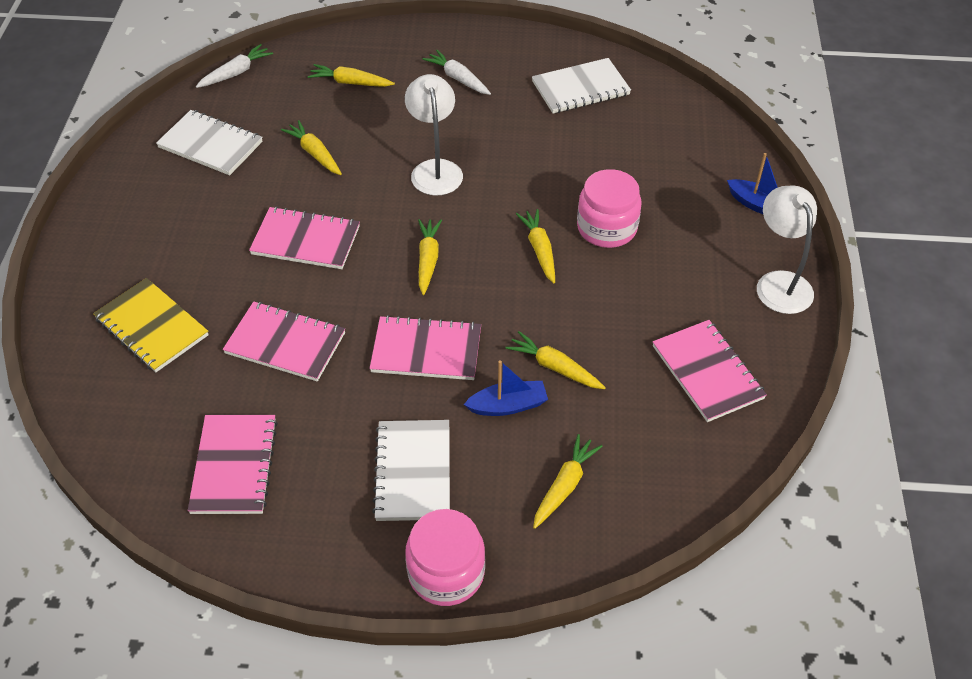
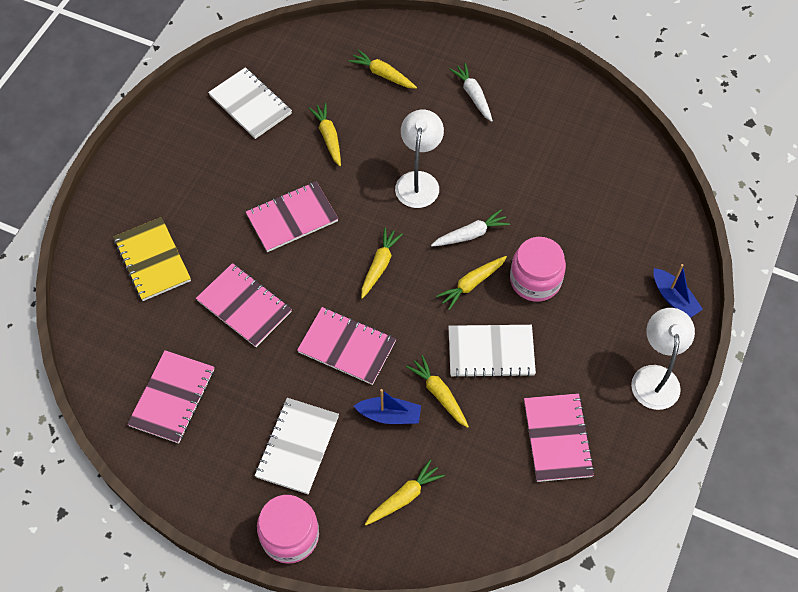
camera: 20 degrees right, 10 degrees up
white carrot [196,44,273,88] -> white carrot moved to [431,209,510,246]
pink notebook [249,206,360,269] -> pink notebook turned 60 degrees counterclockwise [246,181,338,252]
yellow carrot [516,209,555,284] -> yellow carrot turned 135 degrees counterclockwise [436,256,507,310]
white notebook [532,58,631,113] -> white notebook moved to [448,325,536,378]

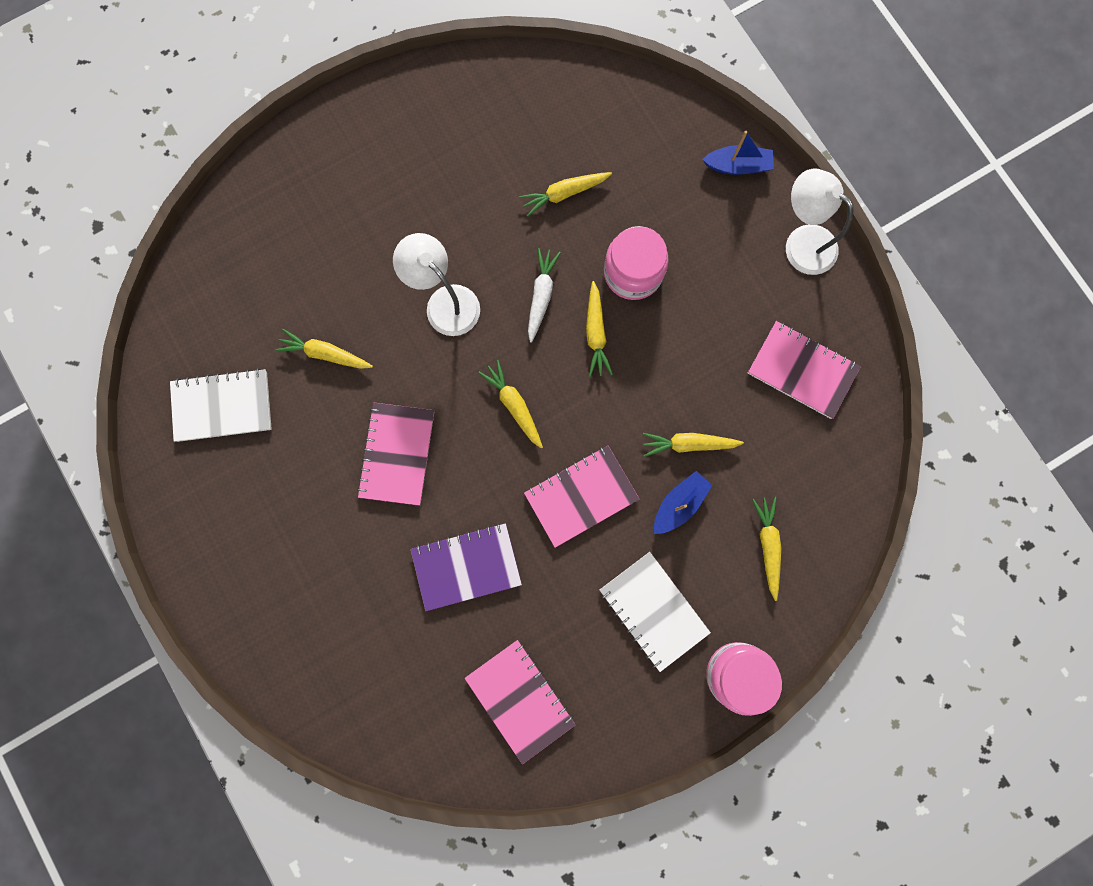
camera: 55 degrees left, 20 degrees up
yellow notebook [114,217,191,301] -> none
pink notebook [196,263,292,347] -> purple notebook [411,523,522,611]
yellow carrot [348,49,417,89] -> yellow carrot moved to [519,172,612,216]
white notebook [448,325,536,378] -> none
white carrot [449,63,493,122] -> none

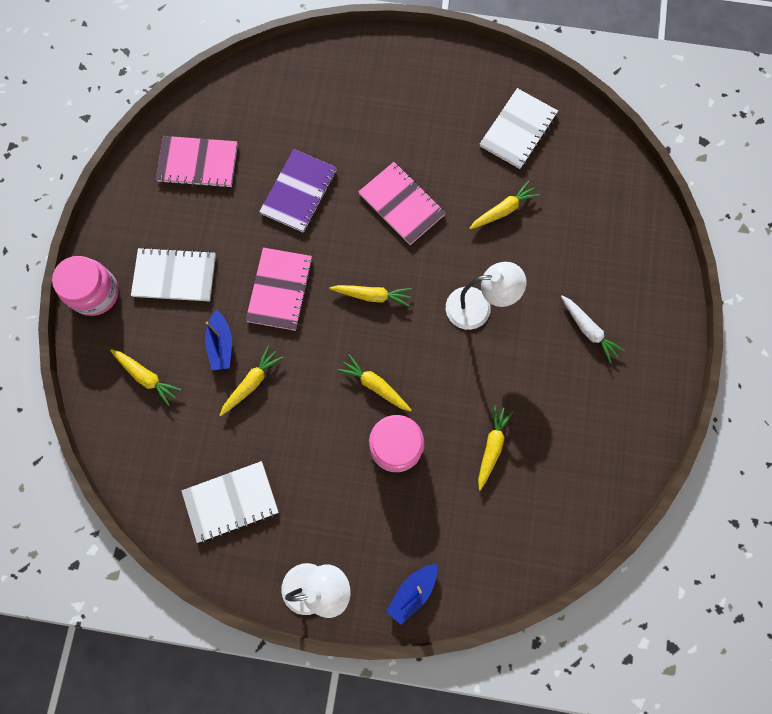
camera: 130 degrees right, 5 degrees down
white carrot [528,248,561,343] -> white carrot moved to [561,295,625,364]
pink notebook [748,321,861,419] -> white notebook [182,461,279,543]

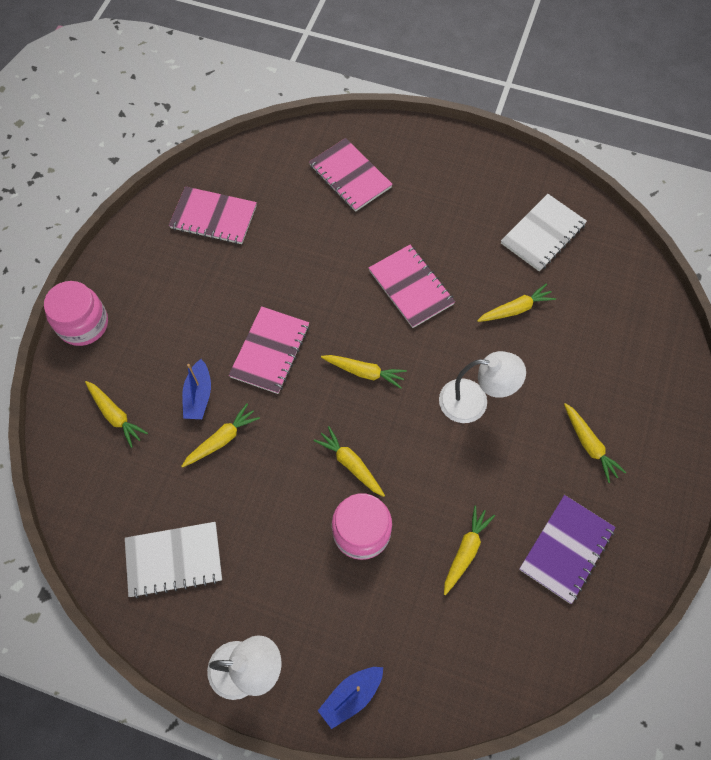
camera: 10 degrees right, 10 degrees down
white notebook [131,247,216,301] -> none
purple notebook [259,149,337,233] -> purple notebook moved to [519,495,616,604]
white carrot [561,295,625,364] -> yellow carrot [564,403,626,483]
none -> pink notebook [309,138,393,212]

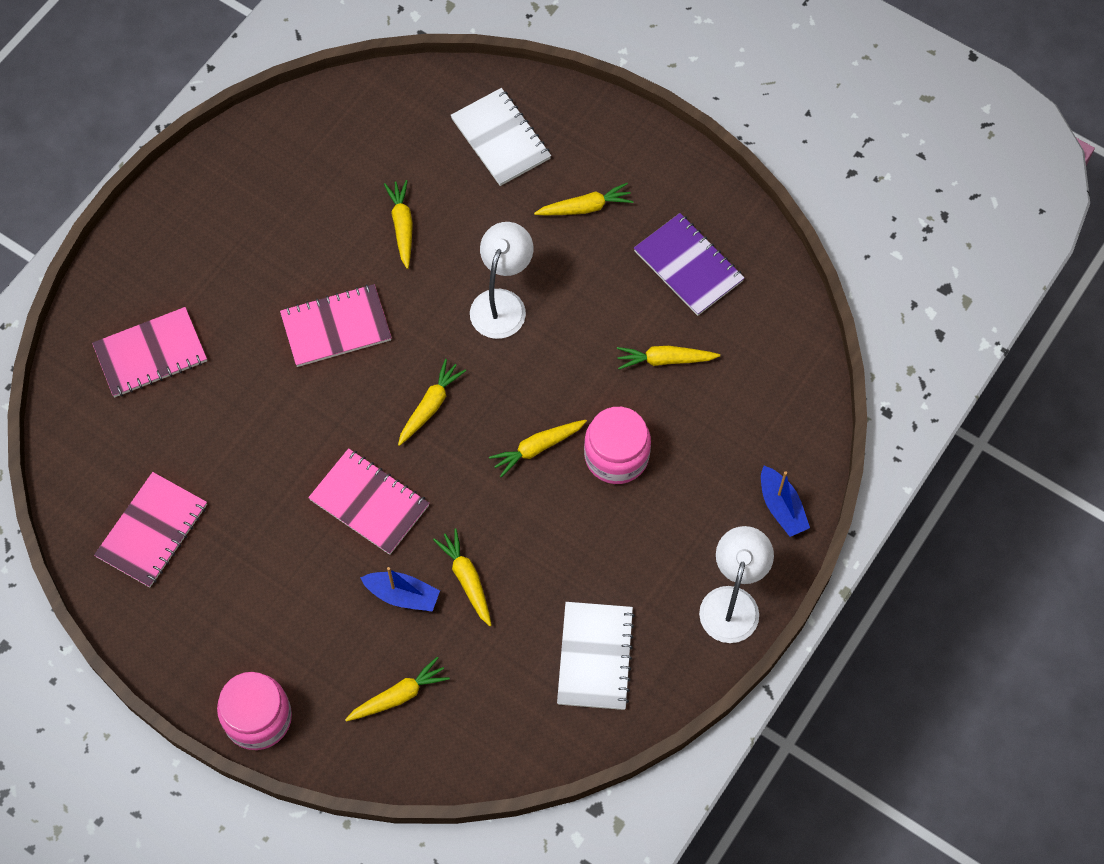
camera: 75 degrees left, 0 degrees up
yellow carrot [444,505,495,595] -> yellow carrot turned 45 degrees counterclockwise [617,346,720,369]
white notebook [501,194,587,272] -> white notebook moved to [450,88,551,186]

